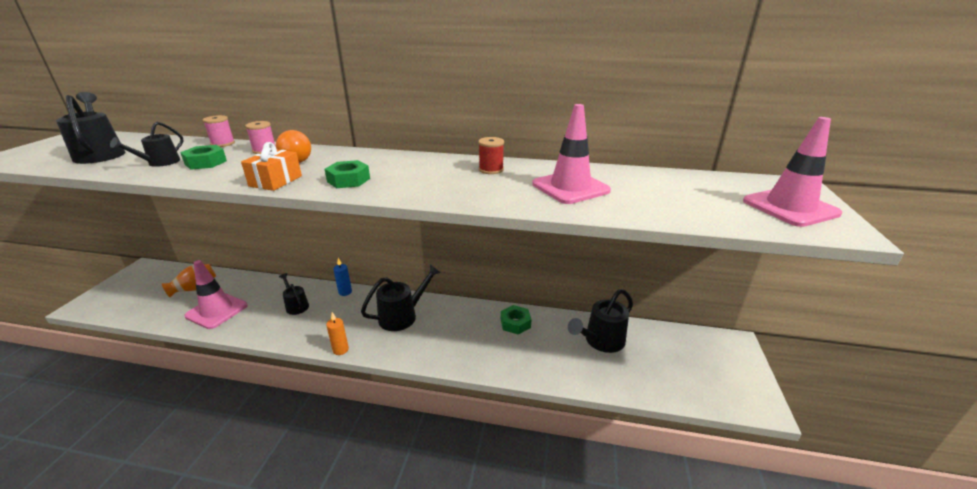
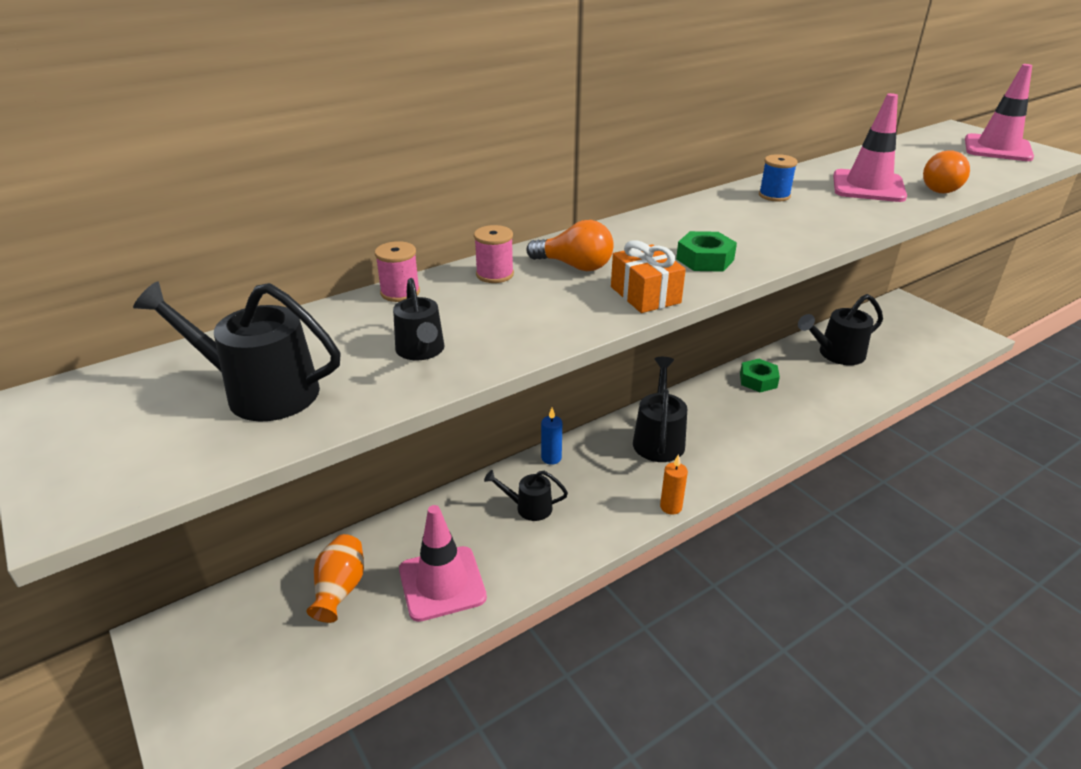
camera: 45 degrees left, 5 degrees up
green nut [180,145,227,170] -> none
red spool [478,137,504,174] -> blue spool [759,154,798,202]
black watering can [568,289,633,353] -> black watering can turned 60 degrees clockwise [798,294,883,365]
none -> orange light bulb [923,150,970,193]

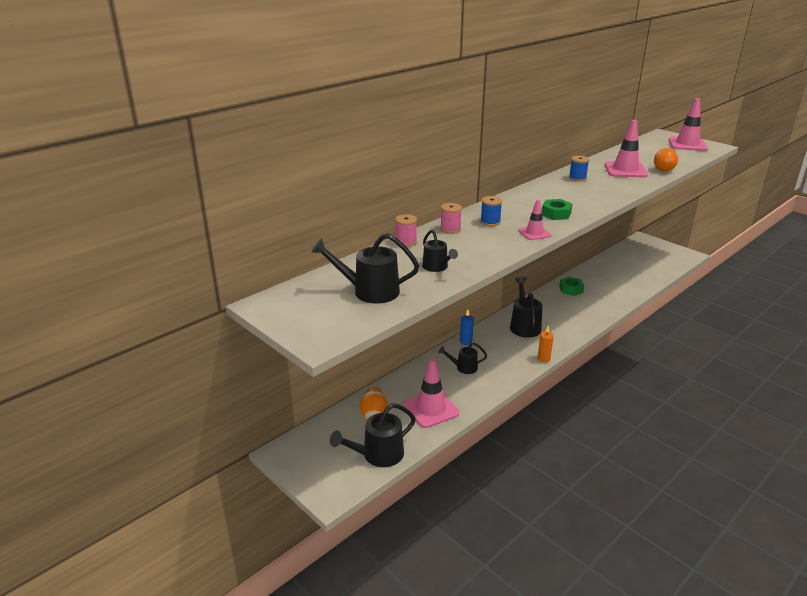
camera: 10 degrees left, 5 degrees down
orange light bulb [527,220,614,271] -> blue spool [480,196,502,226]
orange gift [611,240,686,313] -> pink traffic cone [518,200,552,240]
black watering can [798,294,883,365] -> black watering can moved to [330,403,416,467]

